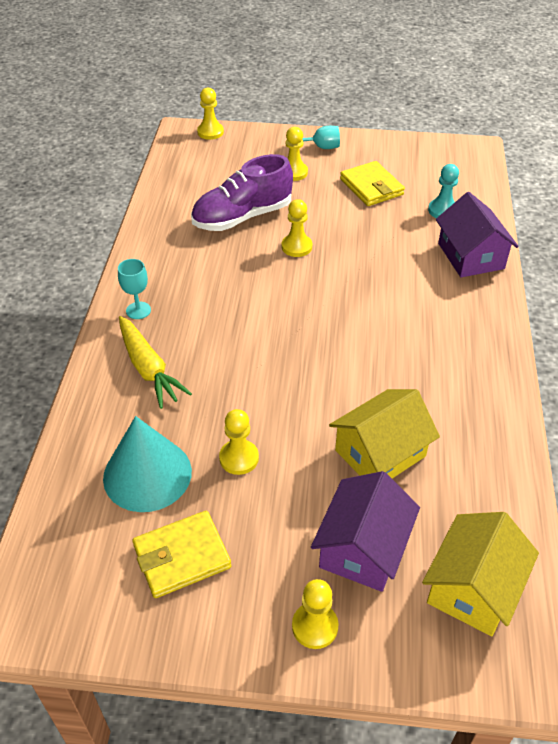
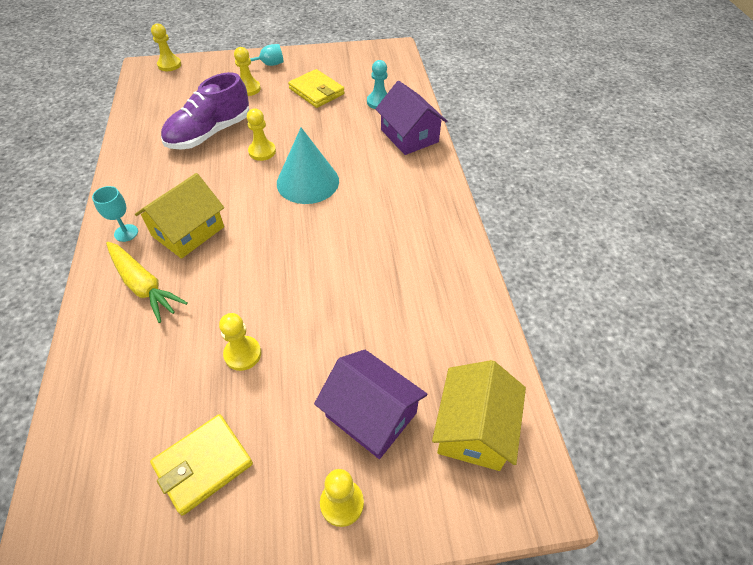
camera: 15 degrees left, 5 degrees up
turquoise cone [103,416,192,512] -> turquoise cone moved to [277,127,339,204]
purple house [311,471,420,592] -> purple house turned 60 degrees counterclockwise [314,350,427,459]
yellow house [329,389,440,478] -> yellow house moved to [135,173,224,259]

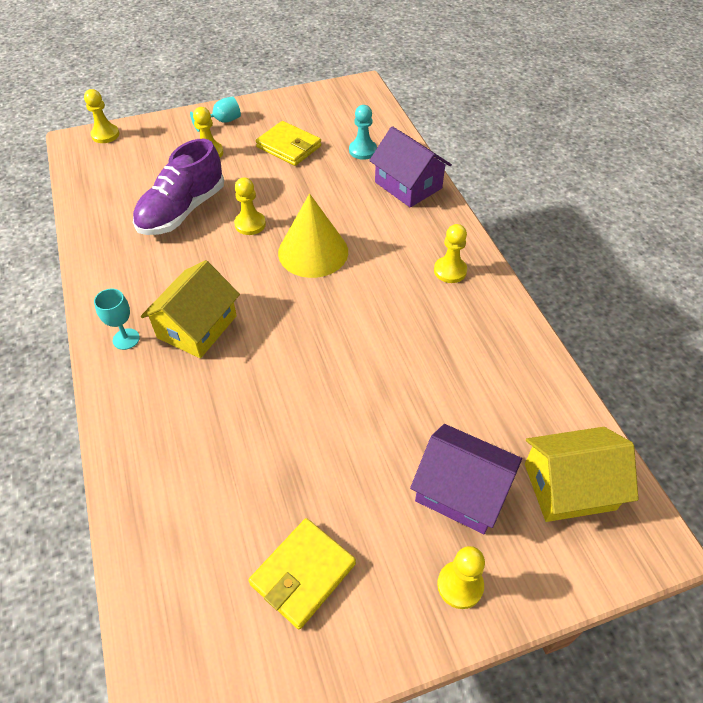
camera: 10 degrees left, 0 degrees up
yellow carrot [106,242,188,323] -> none
yellow pawn [219,313,261,371] -> yellow pawn moved to [434,224,467,283]
turquoise cone [277,127,339,204] -> yellow cone [278,193,348,278]
yellow house [432,360,526,471] -> yellow house turned 75 degrees clockwise [525,427,639,522]

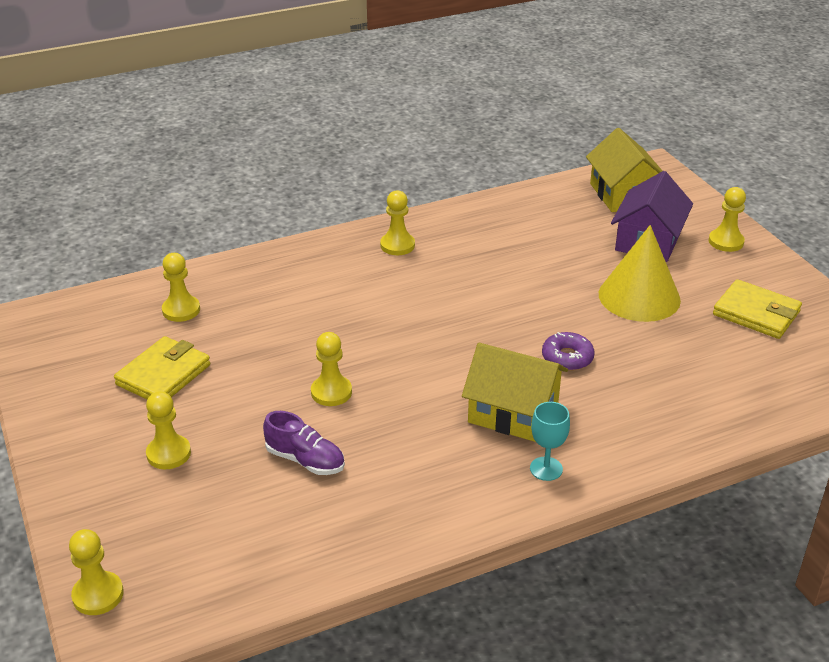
camera: 95 degrees left, 15 degrees down
purple shoe [133,139,224,235] -> purple shoe [263,411,345,475], size x0.56
turquoise goblet [190,97,241,132] -> none
yellow cone [278,193,348,278] -> yellow cone moved to [599,225,681,322]
turquoise pawn [349,105,377,160] -> yellow pawn [162,253,200,322]
purple house [369,126,452,208] -> none
none -> purple donut [542,332,595,371]

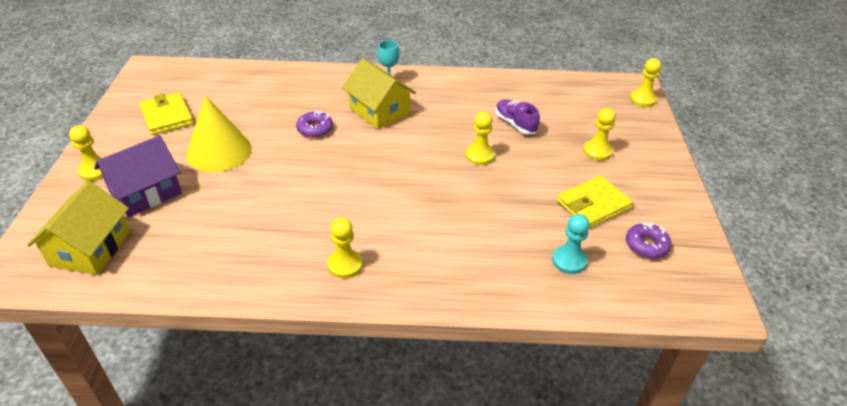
camera: 155 degrees left, 5 degrees up
yellow pawn [162,253,200,322] -> turquoise pawn [552,214,590,274]
none -> purple donut [626,222,672,259]

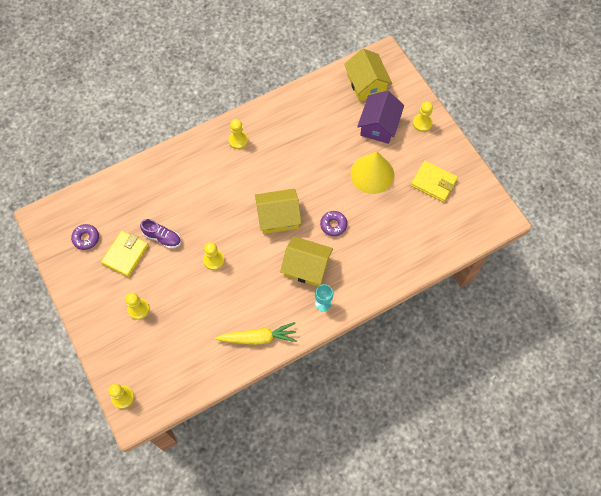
camera: 150 degrees right, 25 degrees up
purple shoe [495,99,540,134] -> purple shoe moved to [140,219,181,248]
turquoise pawn [552,214,590,274] -> none
none -> yellow carrot [214,322,297,345]
none -> yellow house [255,188,302,234]

